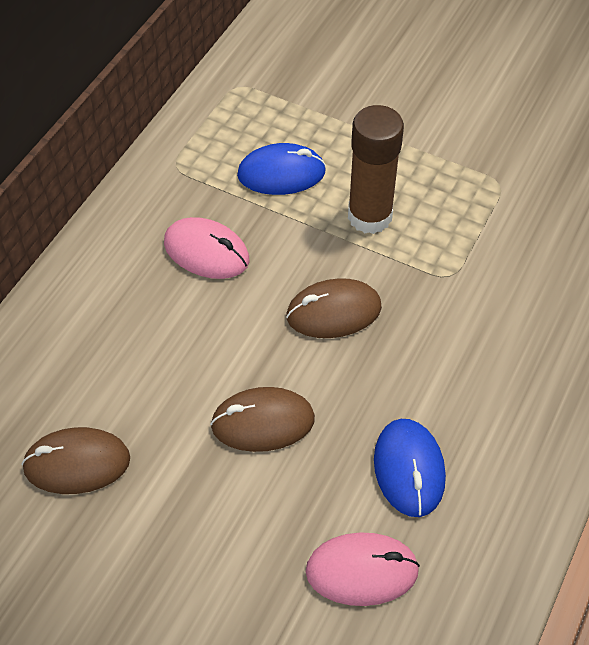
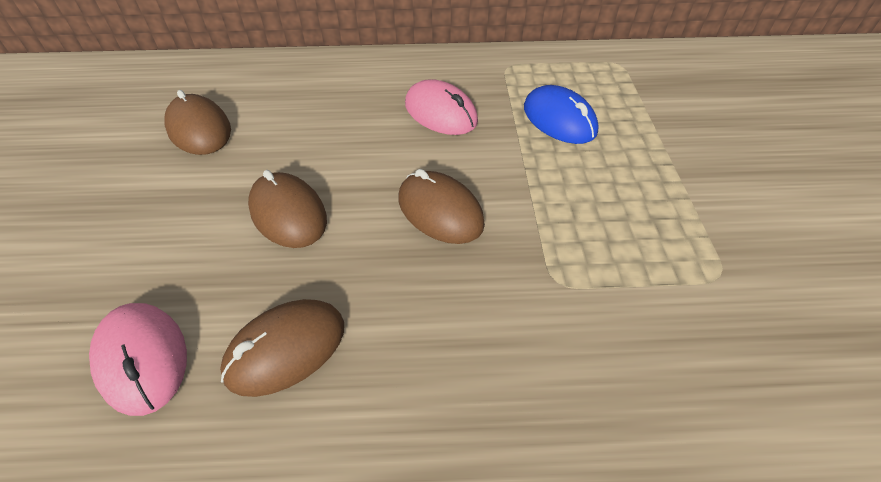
camera: 60 degrees right, 5 degrees down
pink mouse [164,217,249,279] -> pink mouse turned 45 degrees counterclockwise [405,79,478,135]
brown glue stick [348,105,404,234] -> none
blue mouse [374,419,446,517] -> brown mouse [220,299,344,397]

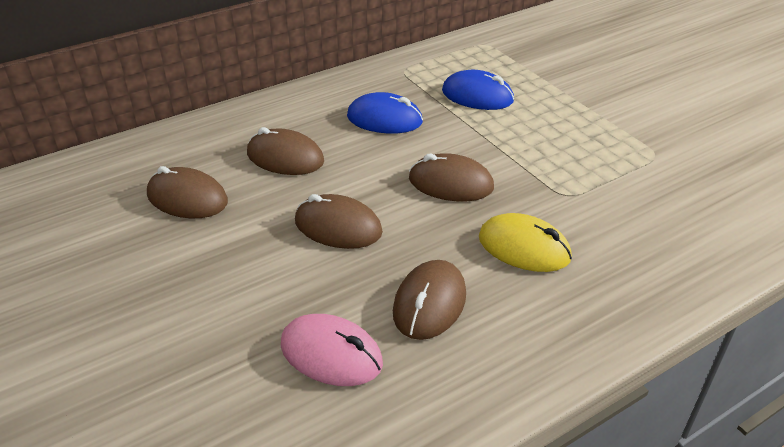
camera: 30 degrees left, 10 degrees down
pink mouse [405,79,478,135] -> blue mouse [347,92,423,134]
none -> brown mouse [247,127,324,175]
none -> yellow mouse [479,213,572,272]

